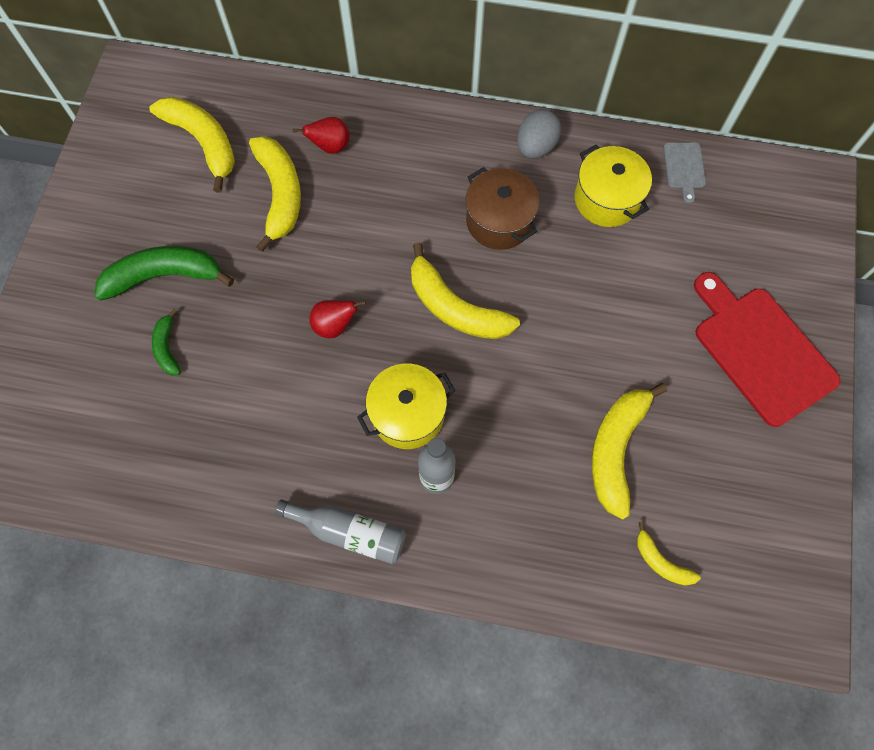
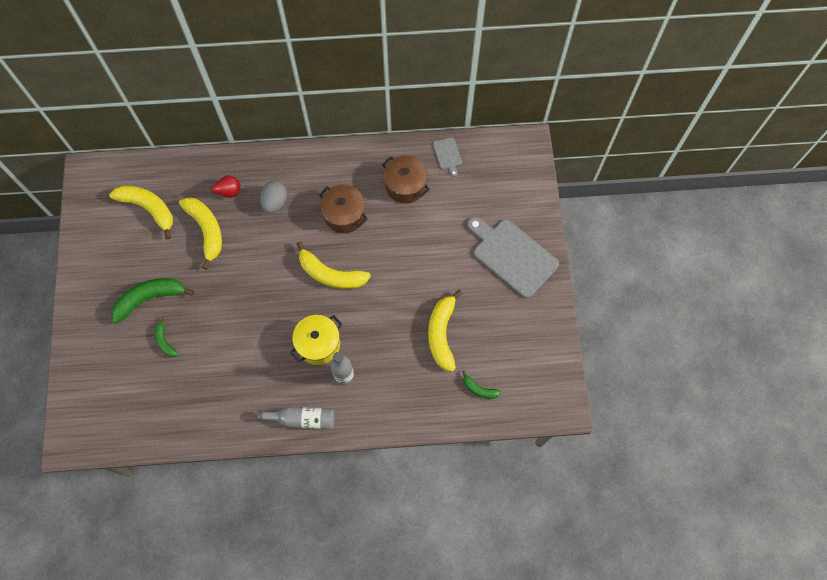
camera: 15 degrees left, 0 degrees up
red pear [309,300,366,338] -> none
grey egg [517,109,561,159] -> grey egg moved to [260,181,287,213]
yellow pot [574,145,652,227] -> brown pot [382,155,430,204]
yellow banana [637,522,701,586] -> green banana [462,370,502,399]
red cutting board [694,272,840,427] -> grey cutting board [467,217,559,298]

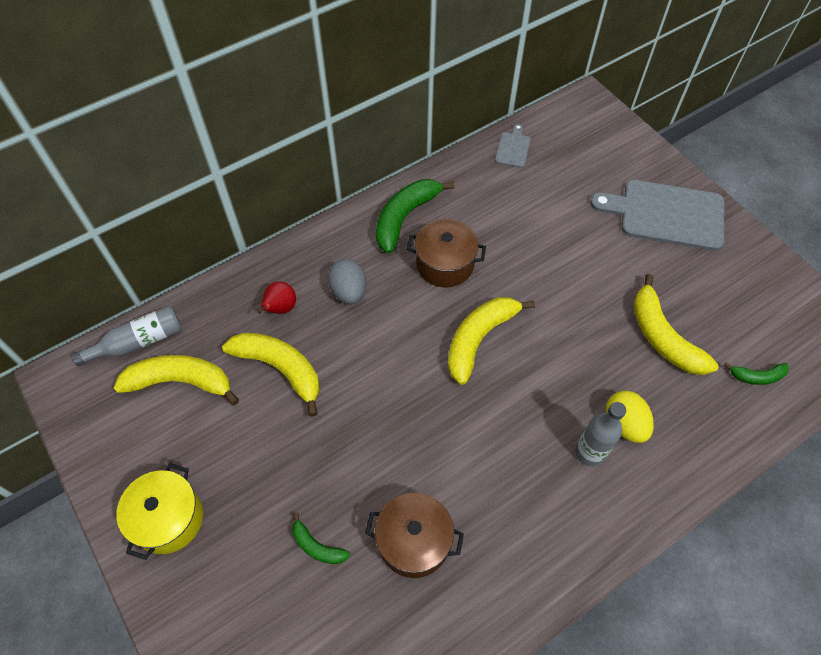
camera: 30 degrees left, 10 degrees down
green banana [111,278,194,324] -> green banana moved to [376,179,455,253]
grey bottle [257,407,335,429] -> grey bottle moved to [72,306,182,366]
yellow pot [290,315,342,365] -> yellow pot moved to [116,463,203,560]
yellow banana [297,241,371,289] -> yellow banana turned 135 degrees clockwise [448,297,535,385]
brown pot [382,155,430,204] -> brown pot moved to [365,493,464,578]
grey cutting board [433,137,462,177] -> grey cutting board turned 120 degrees counterclockwise [495,124,531,168]
none -> yellow egg [606,391,654,443]

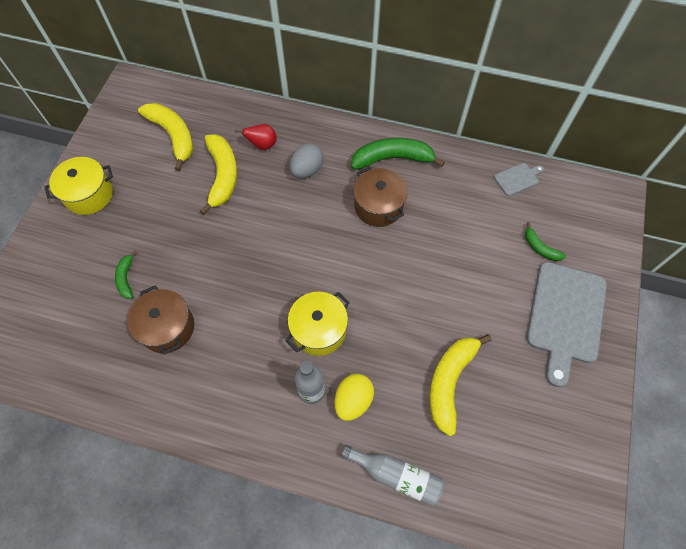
camera: 50 degrees right, 5 degrees up
grey bottle [72,306,182,366] -> grey bottle moved to [341,445,444,506]
yellow banana [448,297,535,385] -> none
grey cutting board [590,180,724,251] -> grey cutting board turned 135 degrees counterclockwise [526,262,607,387]
green banana [724,362,789,385] -> green banana moved to [525,222,566,261]
none -> yellow pot [286,292,350,356]

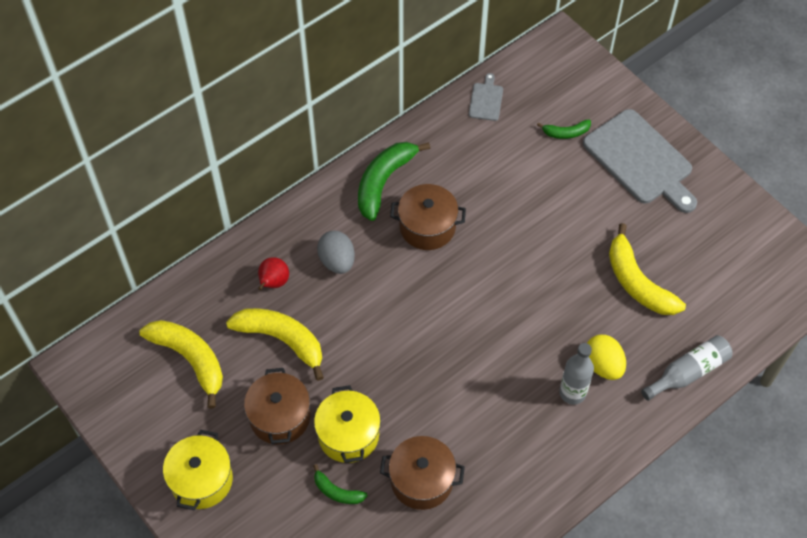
camera: 55 degrees left, 5 degrees down
yellow banana [138,103,193,171] -> yellow banana turned 45 degrees clockwise [140,320,223,409]
yellow pot [286,292,350,356] -> yellow pot moved to [314,385,381,463]
none -> brown pot [244,368,310,444]

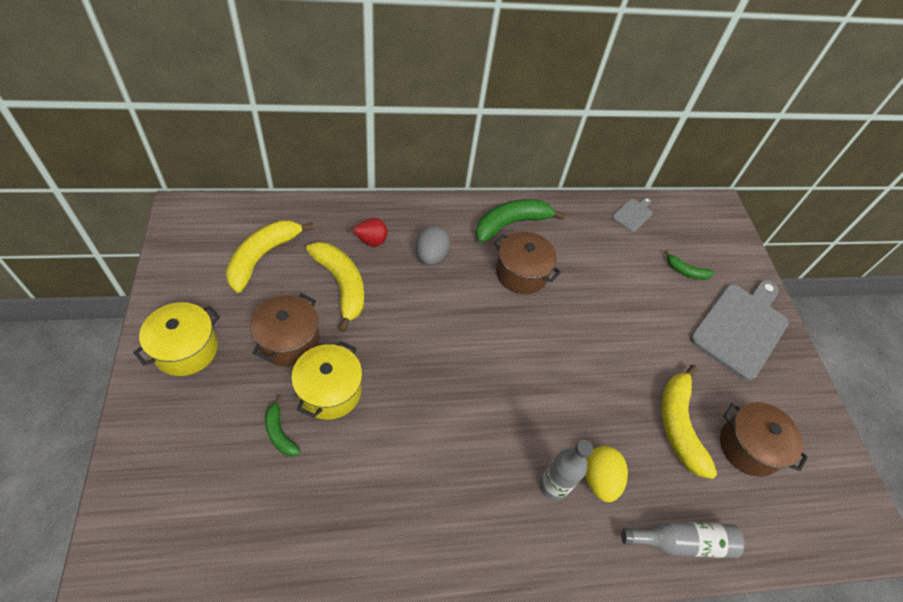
camera: 25 degrees right, 5 degrees down
yellow banana [140,320,223,409] -> yellow banana turned 135 degrees counterclockwise [226,220,314,293]
brown pot [380,436,465,510] -> brown pot moved to [720,402,808,477]
grey cutting board [583,109,697,213] -> grey cutting board turned 135 degrees counterclockwise [690,280,789,381]

